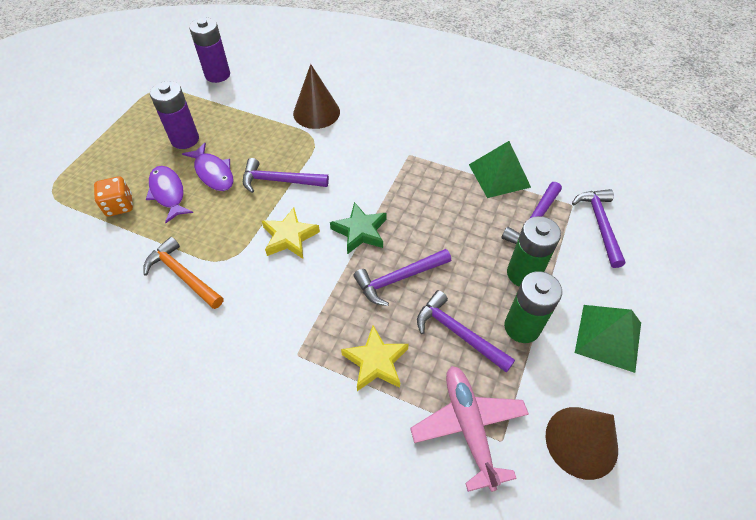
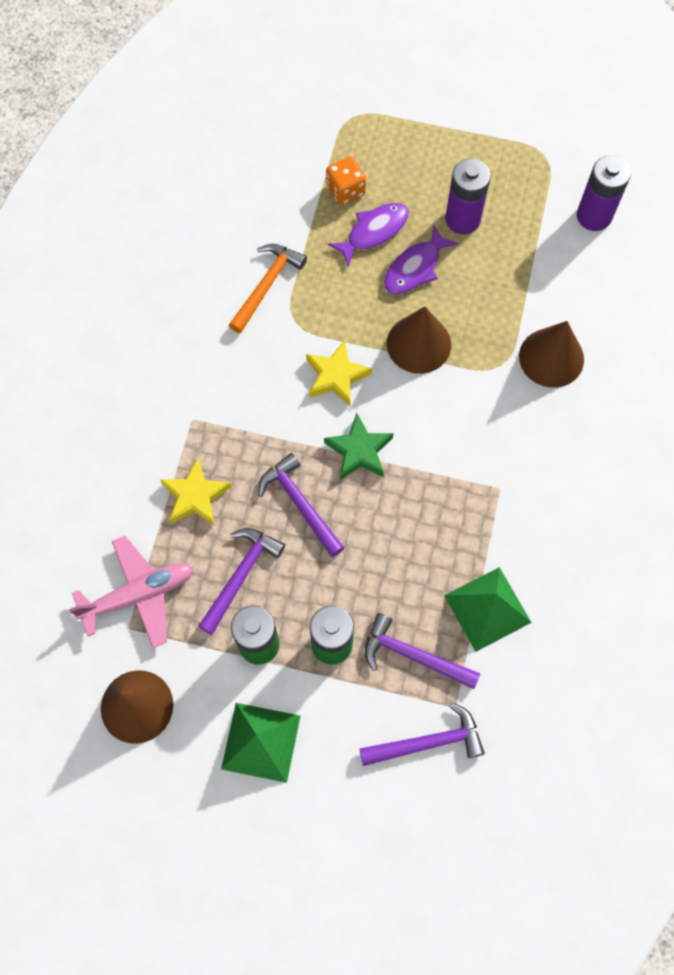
camera: 80 degrees right, 15 degrees up
purple hammer [243,158,329,193] -> brown cone [387,307,451,374]

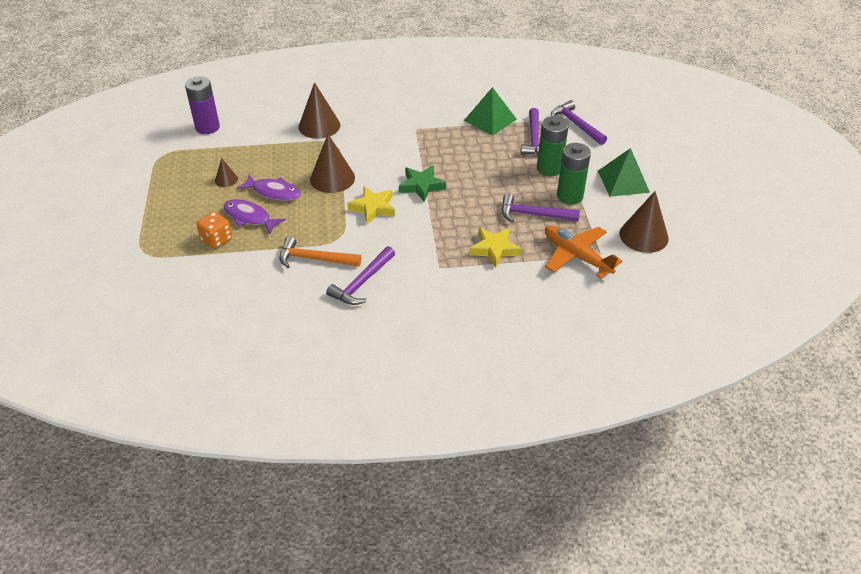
camera: 110 degrees left, 25 degrees down
pink plane [69,536,194,648] -> orange plane [545,225,622,278]
purple hammer [258,453,345,557] -> purple hammer moved to [326,246,395,305]
purple battery [445,159,491,234] -> brown cone [215,158,238,187]

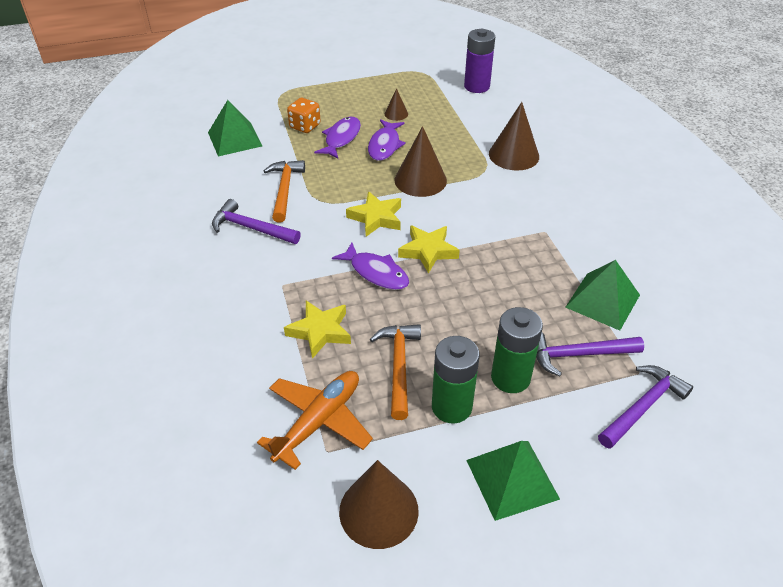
camera: 80 degrees right, 0 degrees up
green star [399,166,446,202] -> yellow star [398,225,460,274]
purple hammer [502,194,580,222] -> orange hammer [370,324,421,420]
none -> green pyramid [208,100,262,156]
none -> purple fish [332,242,409,290]

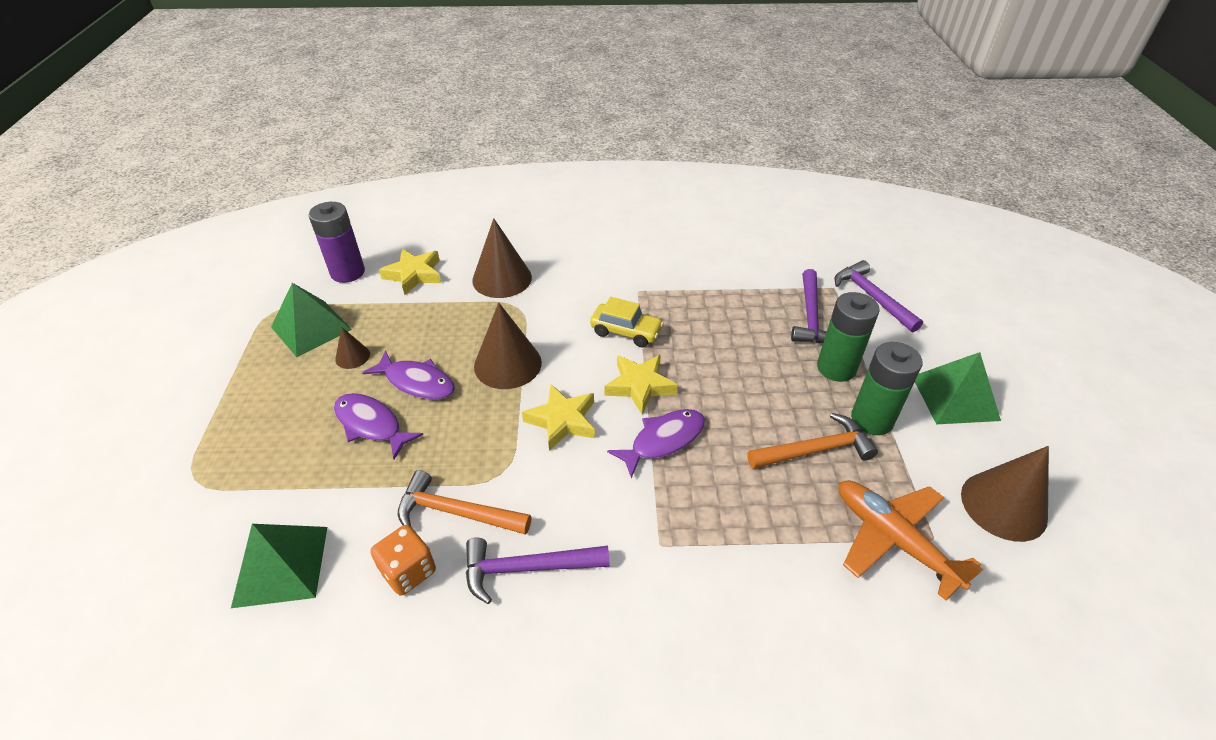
camera: 75 degrees left, 0 degrees up
purple hammer [212,199,301,244] -> purple hammer turned 45 degrees clockwise [466,538,610,604]
yellow star [284,301,351,359] -> yellow star moved to [379,249,441,295]
orange dice [287,98,321,133] -> orange dice moved to [371,525,436,596]
orange hammer [370,324,421,420] -> orange hammer turned 150 degrees clockwise [747,413,878,469]
green pyramid [565,260,640,331] -> green pyramid moved to [271,283,352,357]
none -> yellow car [590,297,664,348]

